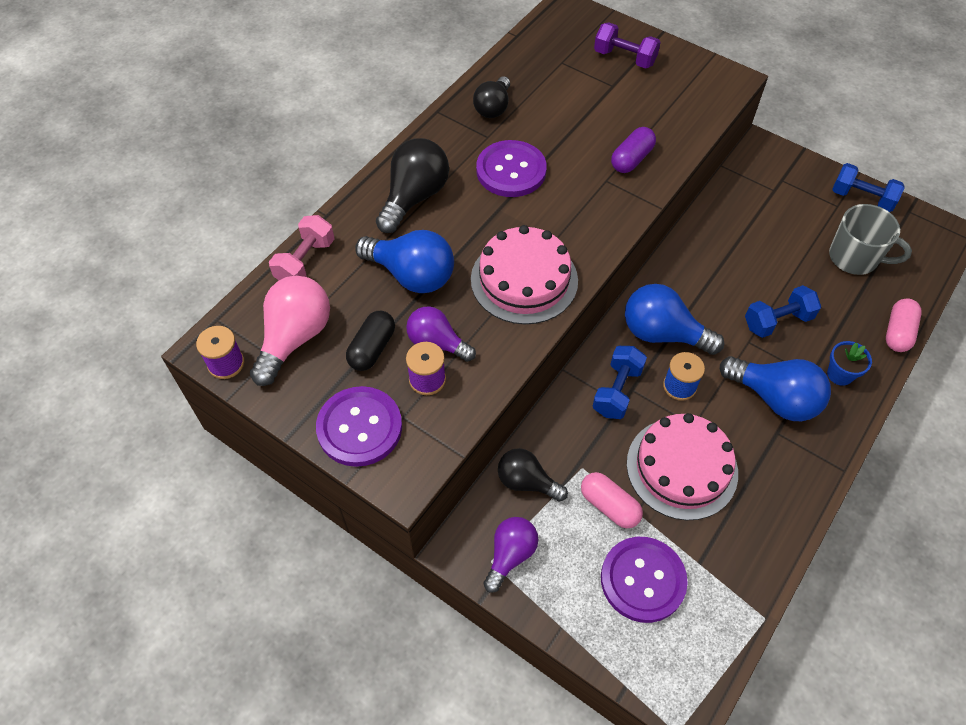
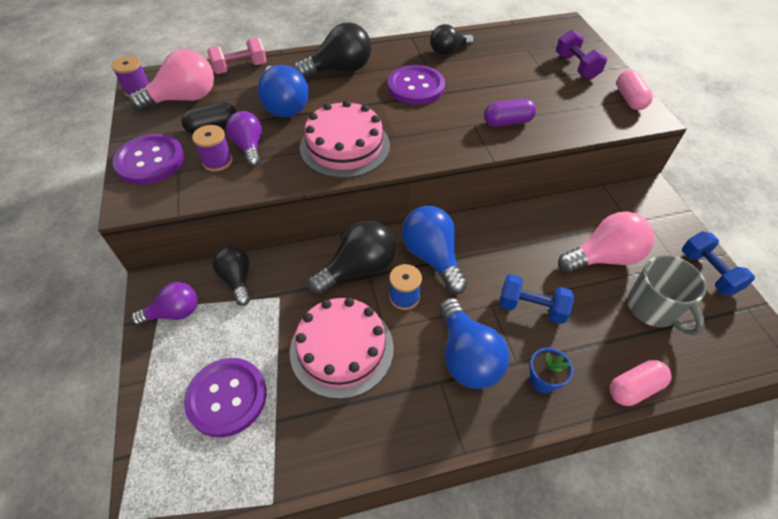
camera: 40 degrees right, 5 degrees down
pink capsule [581,472,643,528] -> pink capsule moved to [616,70,653,110]
blue dumbbell [593,346,647,419] -> black light bulb [308,221,396,295]
none -> pink light bulb [558,212,654,273]

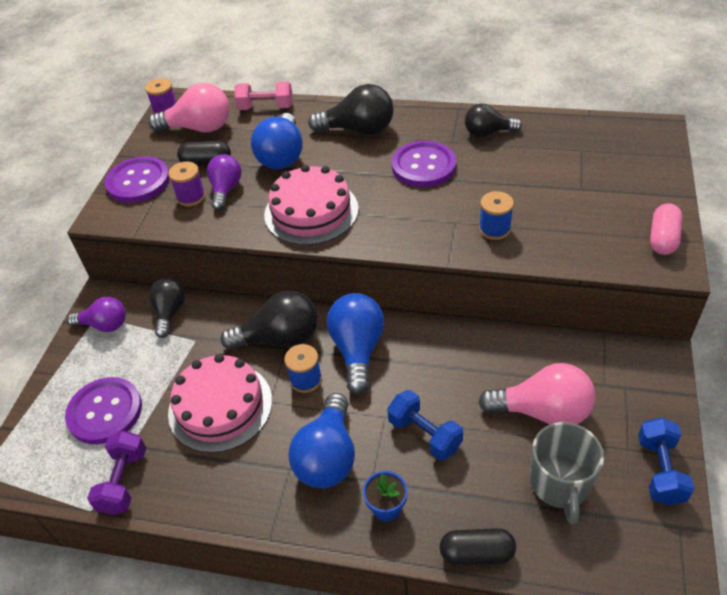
camera: 30 degrees right, 5 degrees down
purple capsule [484,99,536,127] -> blue spool [479,191,514,240]
purple dumbbell [556,30,607,80] -> purple dumbbell moved to [87,431,146,515]
pink capsule [610,360,672,406] -> black capsule [440,528,516,566]

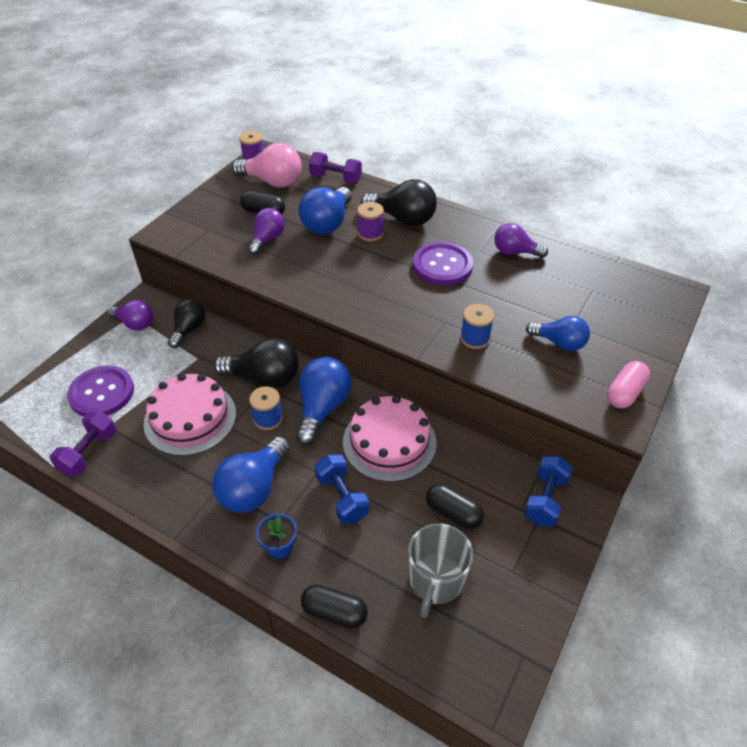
camera: 15 degrees right, 0 degrees up
purple button [105,157,170,203] -> none
purple spool [168,161,206,206] -> purple spool moved to [357,202,384,241]
pink dumbbell [234,81,292,110] -> purple dumbbell [309,152,362,184]
pink cake [264,165,359,245] -> pink cake moved to [343,395,436,482]
black light bulb [465,103,522,137] -> purple light bulb [495,223,548,258]
pink light bulb [478,363,595,424] -> black capsule [426,484,484,529]
blue dumbbell [638,417,694,505] -> blue dumbbell moved to [524,456,573,527]
none -> blue light bulb [526,316,590,351]

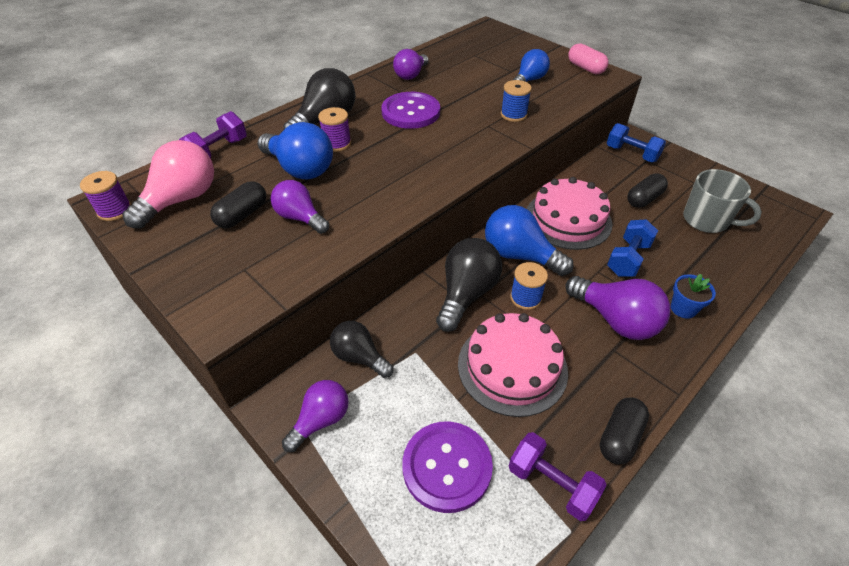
camera: 75 degrees left, 0 degrees up
blue light bulb [212,437,290,513] -> purple light bulb [565,276,671,340]
black capsule [301,585,368,629] -> black capsule moved to [600,397,649,464]
blue dumbbell [315,454,369,524] -> blue dumbbell turned 45 degrees counterclockwise [607,219,658,277]

